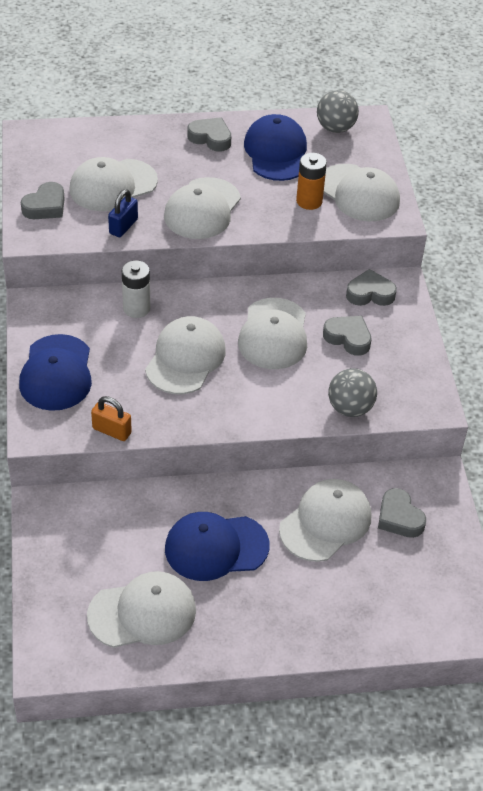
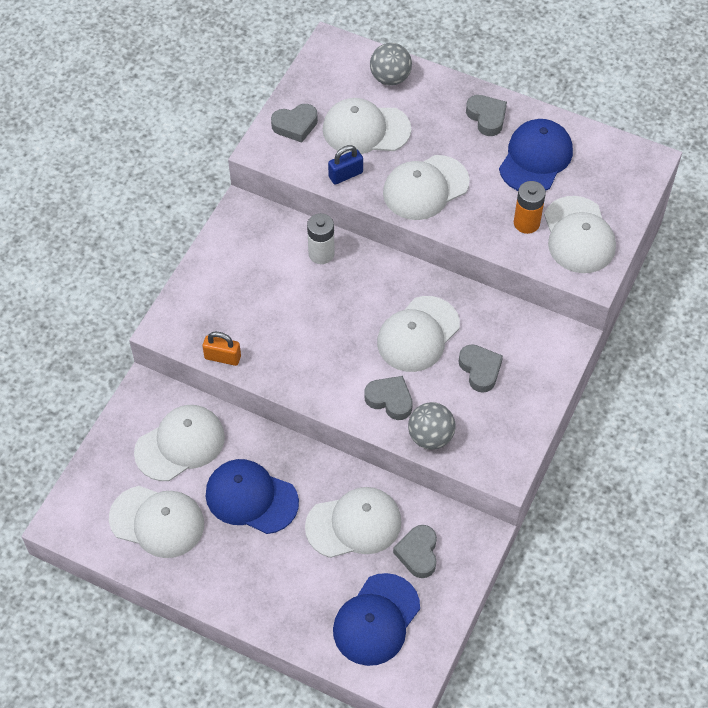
camera: 35 degrees right, 10 degrees up
blue cap [19,334,92,411] -> blue cap moved to [333,573,420,666]
orange padlock [91,396,132,441] -> orange padlock turned 45 degrees counterclockwise [203,332,241,366]
white cap [145,316,226,394] -> white cap moved to [134,405,225,481]
grey ball [317,90,359,133] -> grey ball moved to [370,43,412,86]
grey heart [346,269,397,306] -> grey heart moved to [365,376,413,420]

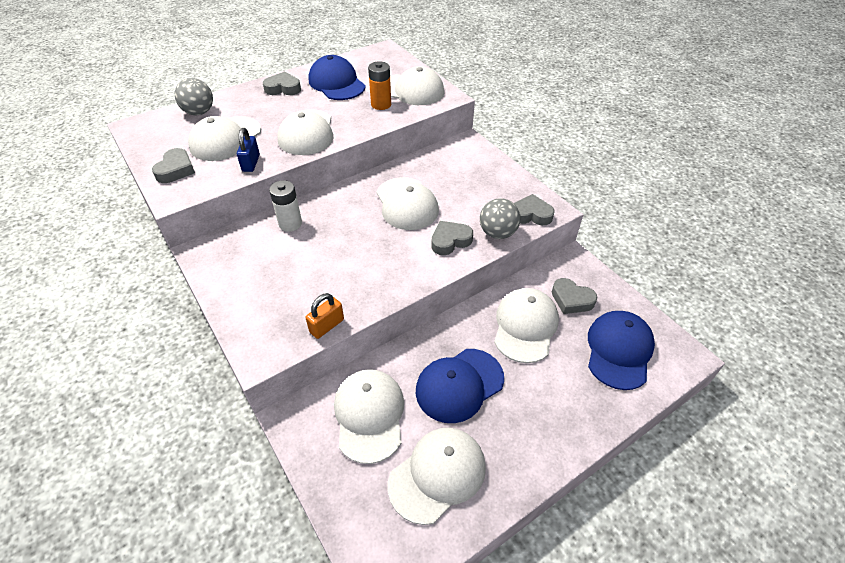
camera: 60 degrees left, 10 degrees down
blue cap [333,573,420,666] -> blue cap turned 135 degrees counterclockwise [588,311,655,390]
grey heart [458,344,503,393] -> grey heart moved to [514,194,555,225]

